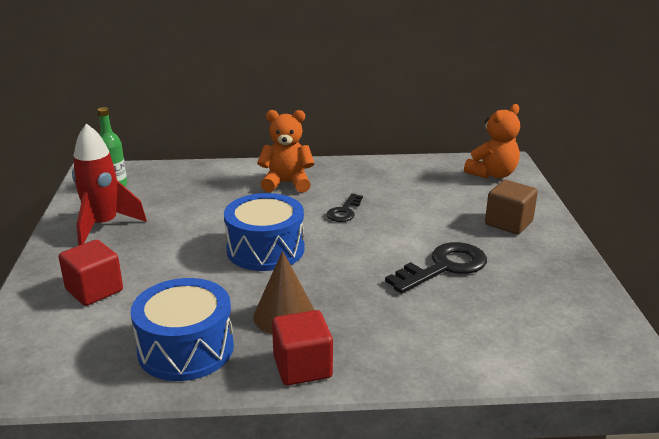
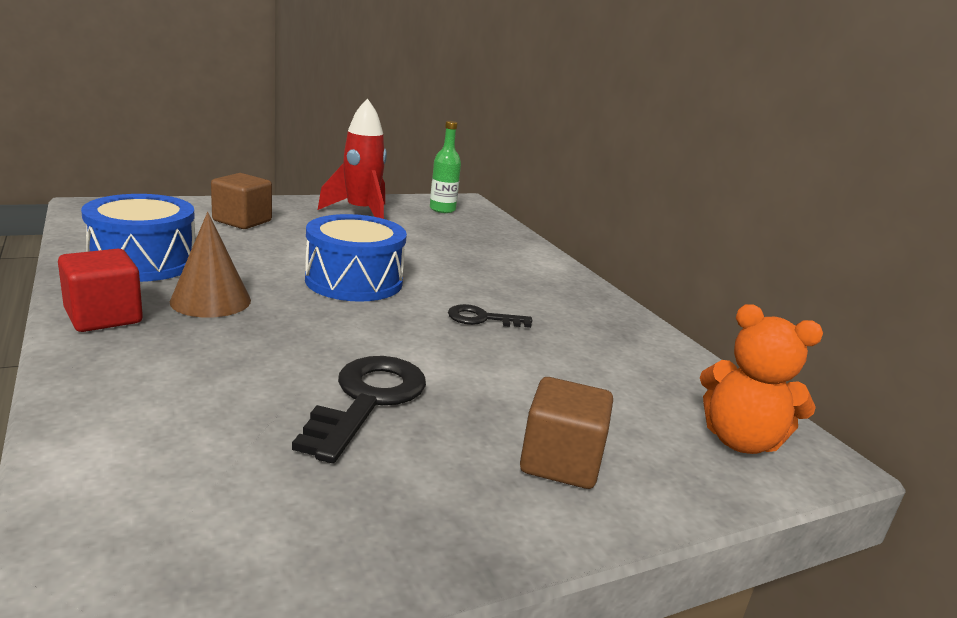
camera: 65 degrees right, 5 degrees down
red cube [59,240,123,306] -> brown cube [211,173,272,229]
orange teddy bear [257,110,315,193] -> none
black key [385,242,487,294] -> black key turned 105 degrees counterclockwise [292,356,426,463]

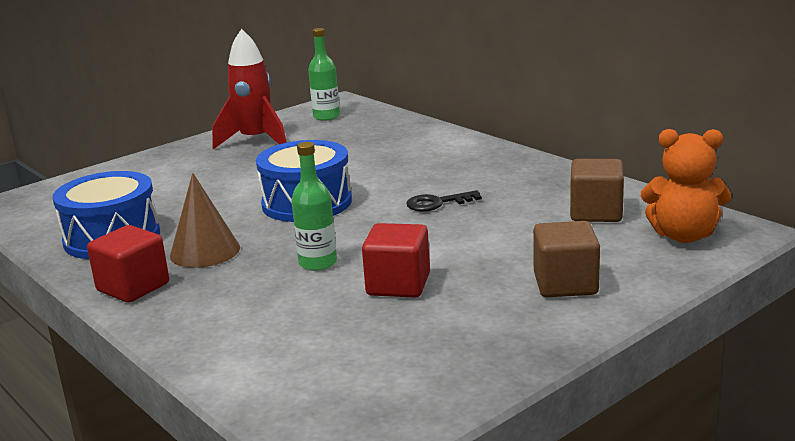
camera: 10 degrees left, 0 degrees up
brown cube [211,173,272,229] -> brown cube moved to [570,159,624,222]
black key [292,356,426,463] -> red cube [362,223,430,298]
none -> green bottle [291,142,337,271]

